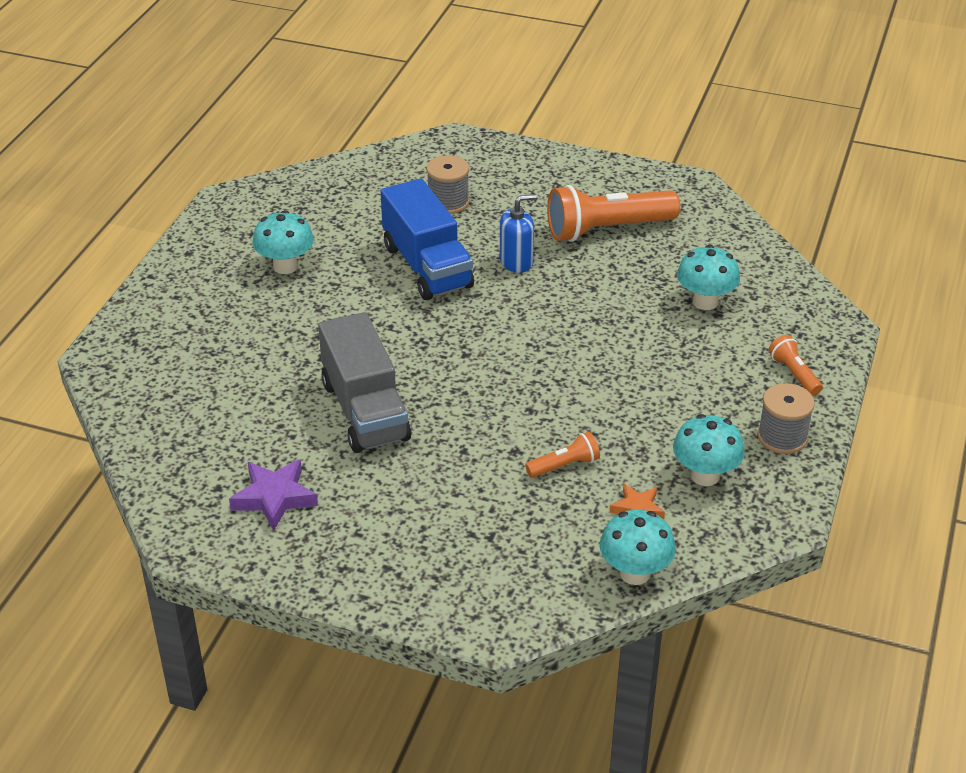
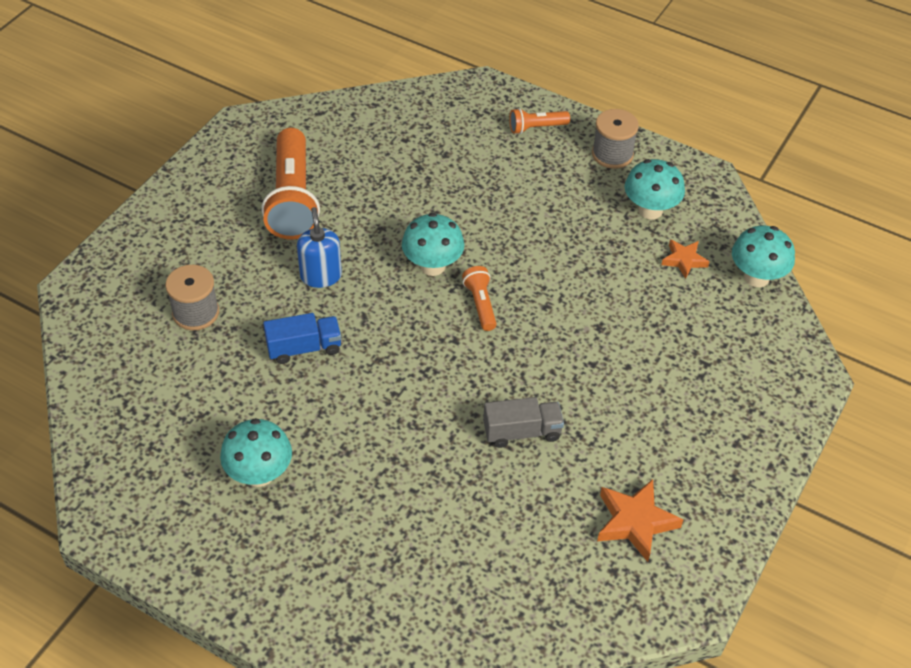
camera: 80 degrees left, 10 degrees up
purple star [229,459,318,531] -> orange star [597,479,684,562]
grey truck [318,312,411,453] -> grey truck [483,397,564,448], size x0.55
blue truck [381,179,474,300] -> blue truck [263,313,342,364], size x0.55
orange flashlight [525,432,600,478] -> orange flashlight moved to [462,266,497,331]
turquoise mushroom [677,245,740,310] -> turquoise mushroom moved to [402,213,464,276]

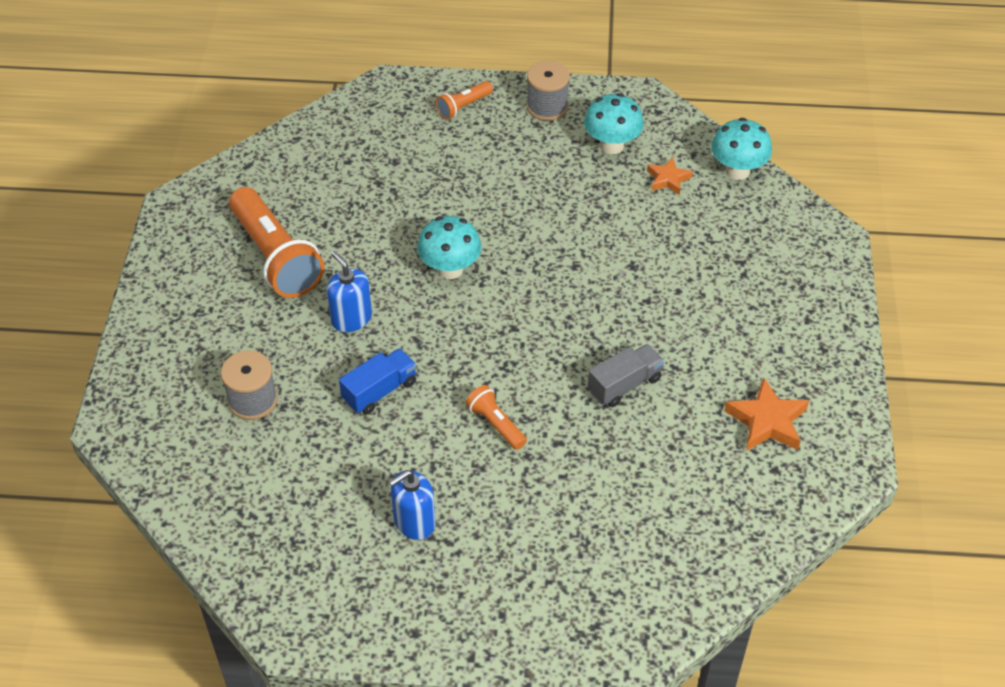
camera: 25 degrees left, 0 degrees up
turquoise mushroom [220,418,292,487] -> blue soap dispenser [389,470,436,540]
orange flashlight [462,266,497,331] -> orange flashlight moved to [466,385,527,450]

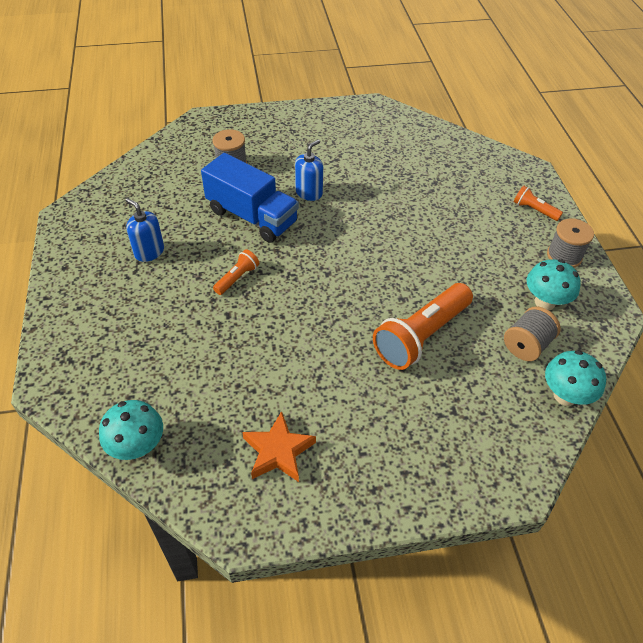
camera: 75 degrees right, 0 degrees up
orange flashlight [229,187,325,298] -> orange flashlight moved to [373,283,473,370]
blue truck [339,348,417,415] -> blue truck [201,153,299,243], size x1.82
turquoise mushroom [417,216,481,279] -> turquoise mushroom moved to [99,400,163,460]
grey truck [588,344,664,407] -> none
orange star [647,157,693,195] -> grey spool [504,306,561,361]

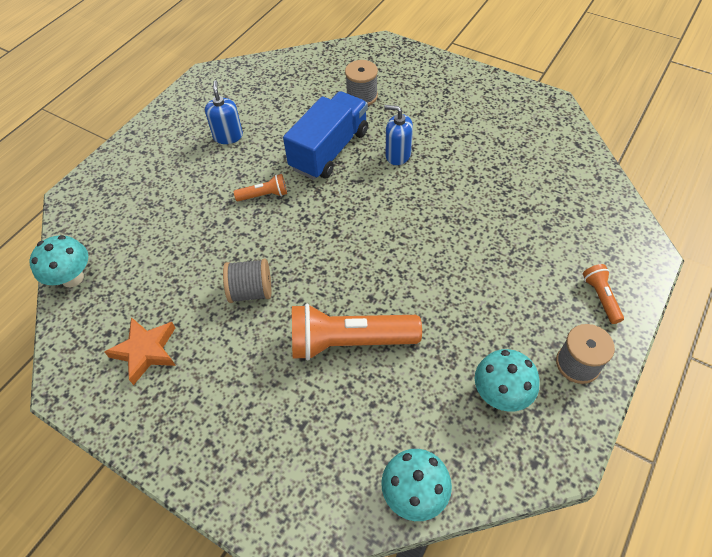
camera: 45 degrees right, 5 degrees up
blue truck [201,153,299,243] -> blue truck turned 135 degrees counterclockwise [283,91,368,180]
blue soap dispenser [295,139,323,201] -> blue soap dispenser turned 150 degrees counterclockwise [384,105,413,165]
grey spool [504,306,561,361] -> grey spool moved to [223,259,271,303]

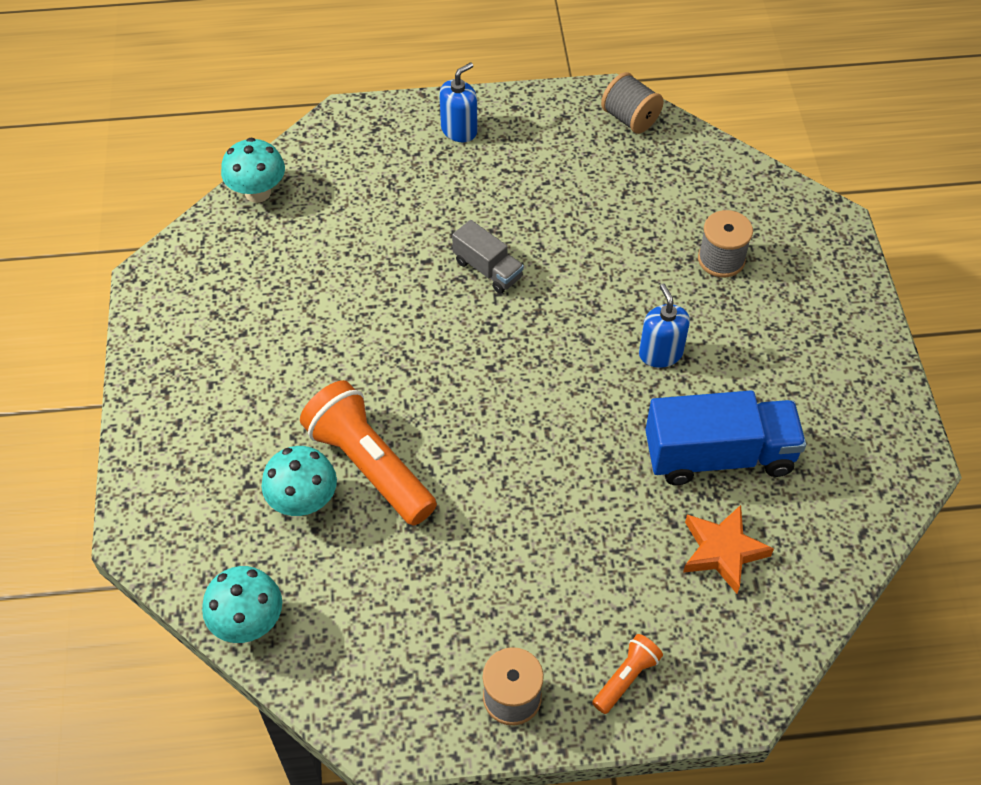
camera: 50 degrees right, 0 degrees up
orange star [104,317,176,385] -> orange star moved to [683,505,774,594]
blue soap dispenser [205,80,243,144] -> blue soap dispenser moved to [439,62,478,142]
grey spool [223,259,271,303] -> grey spool moved to [601,72,664,134]
orange flashlight [234,174,287,201] -> grey truck [452,220,524,294]
blue truck [283,91,368,180] -> blue truck moved to [645,391,806,485]
turquoise mushroom [475,349,540,412] -> turquoise mushroom moved to [262,446,337,516]

